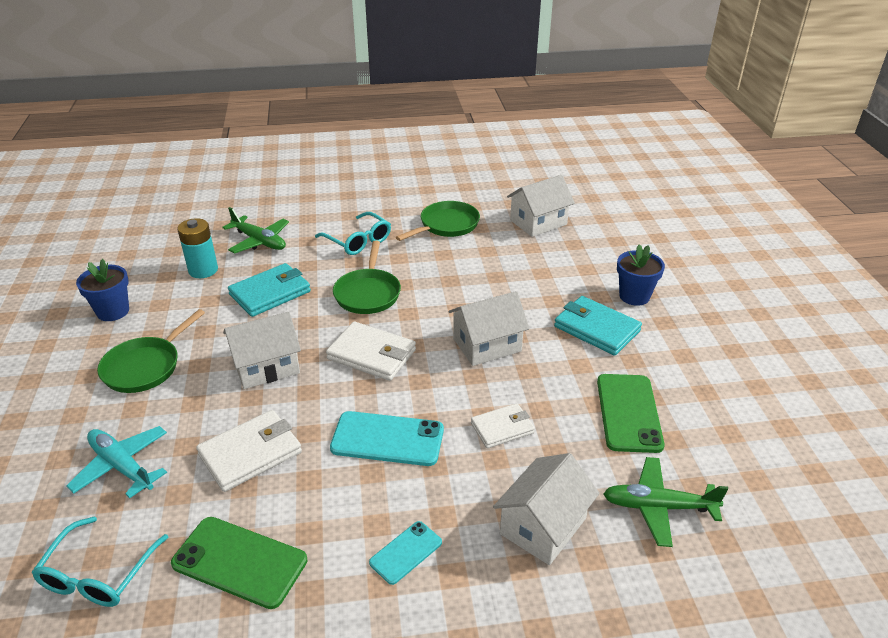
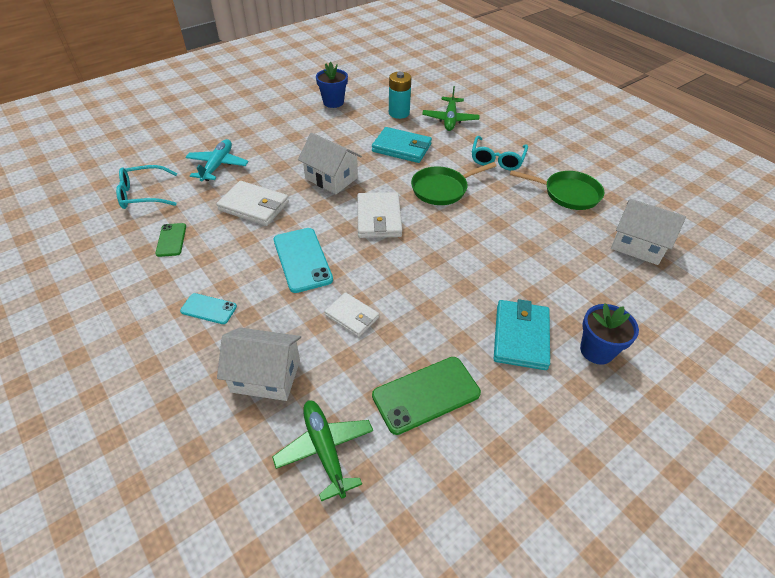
camera: 60 degrees right, 10 degrees up
green pan [97,309,205,393] -> none
green phone [171,517,307,609] -> green phone [155,223,186,257], size x0.57
white house [448,291,529,366] -> none

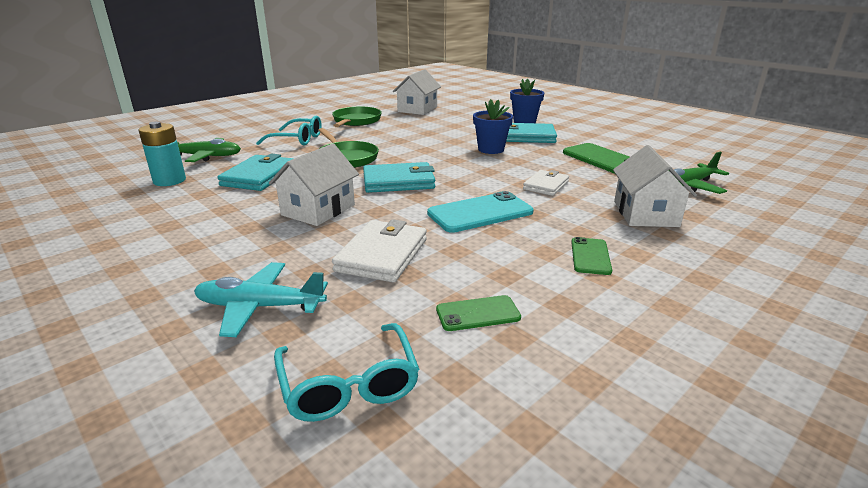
camera: 95 degrees left, 20 degrees down
turquoise phone [180,293,237,324] -> green phone [571,237,612,275]
blue flower pot [316,62,348,108] -> blue flower pot moved to [473,99,513,154]
white wallet [357,192,402,238] -> turquoise wallet [363,162,435,193]

